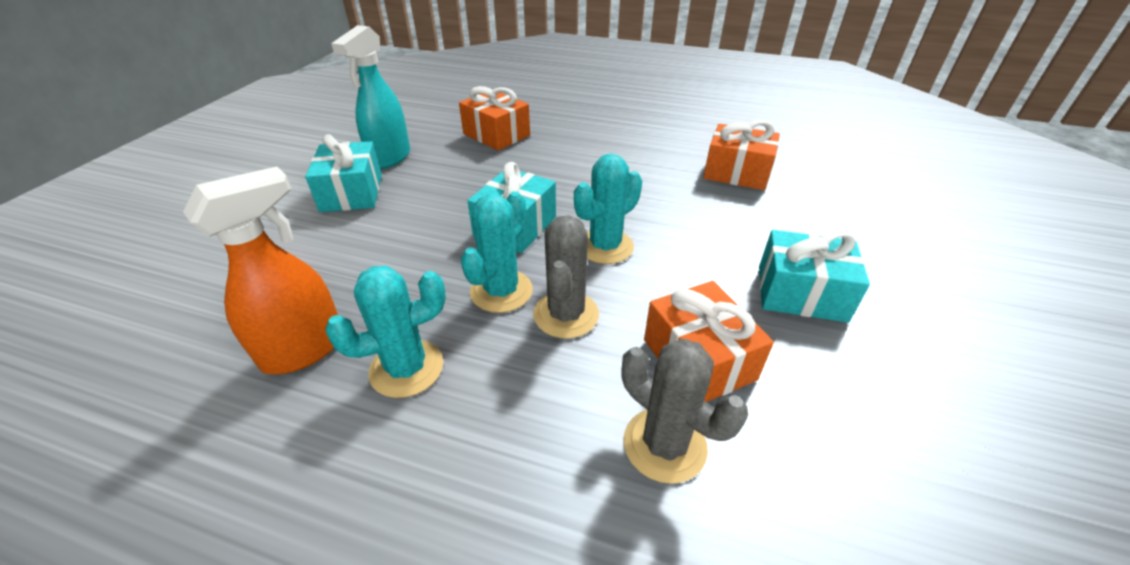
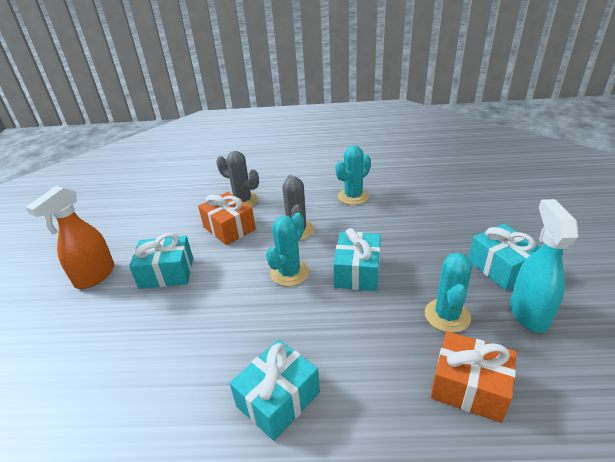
camera: 165 degrees right, 5 degrees down
orange spray bottle [183,167,338,374] -> orange spray bottle moved to [26,186,114,289]
turquoise cactus [461,191,533,313] -> turquoise cactus moved to [425,252,473,333]
orange gift [703,120,780,190] -> none
none -> turquoise gift [229,340,320,441]

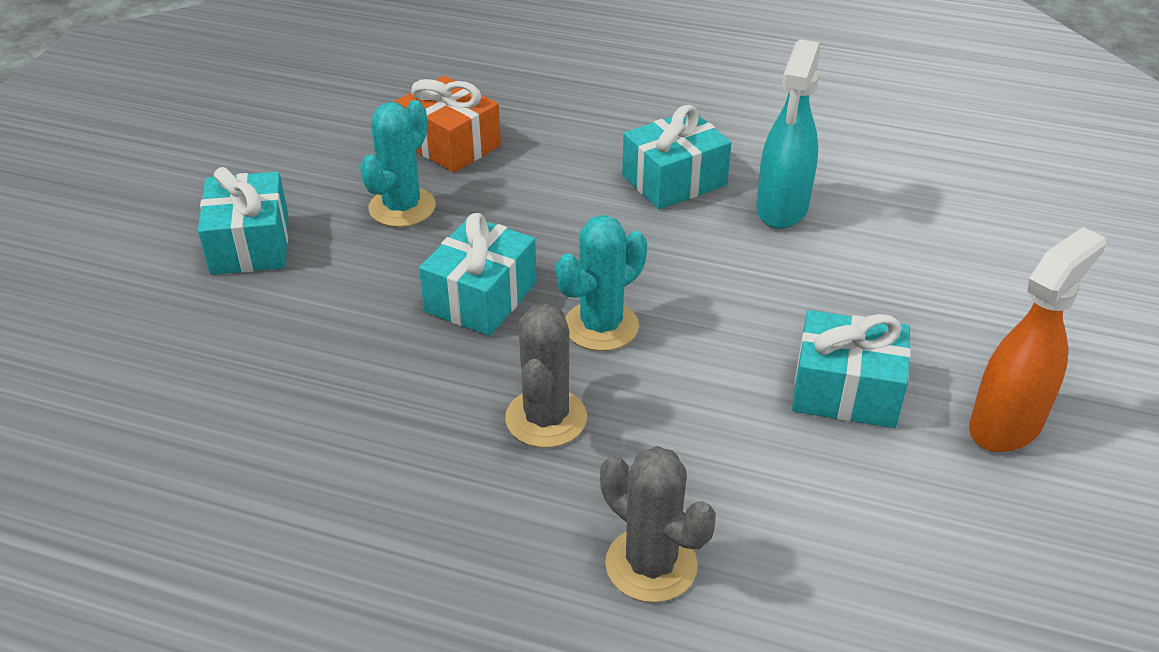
camera: 165 degrees left, 5 degrees up
orange gift [198,192,256,245] -> none
turquoise cactus [335,145,371,205] -> none
turquoise spray bottle [510,199,579,333] -> turquoise spray bottle moved to [756,39,820,229]

